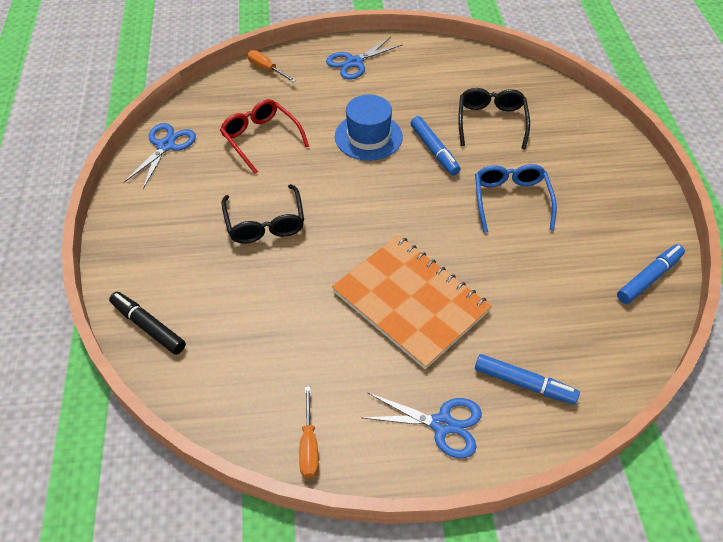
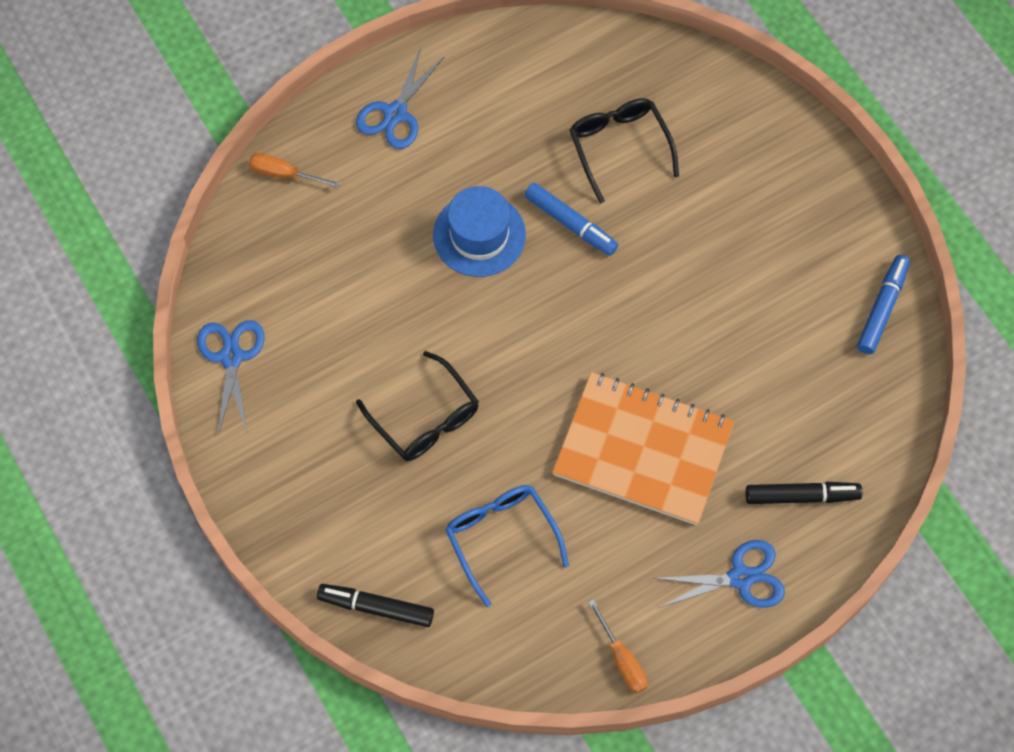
camera: 25 degrees left, 15 degrees up
red glasses [220,99,309,174] -> none
blue glasses [475,164,557,233] -> blue glasses moved to [445,485,569,607]
blue marker [475,354,580,404] -> black marker [746,482,862,504]

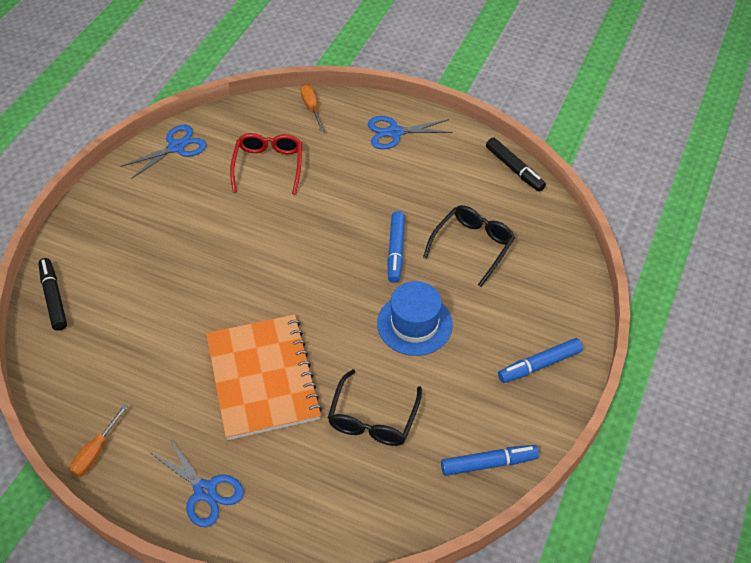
camera: 55 degrees right, 15 degrees down
black glasses [356,351,479,461] -> black glasses moved to [328,369,422,446]
blue hat [433,186,526,277] -> blue hat moved to [377,281,453,356]
blue glasses [445,485,569,607] -> none
black marker [746,482,862,504] -> black marker moved to [486,138,546,192]
none -> red glasses [230,133,302,195]
none -> blue marker [498,338,583,383]

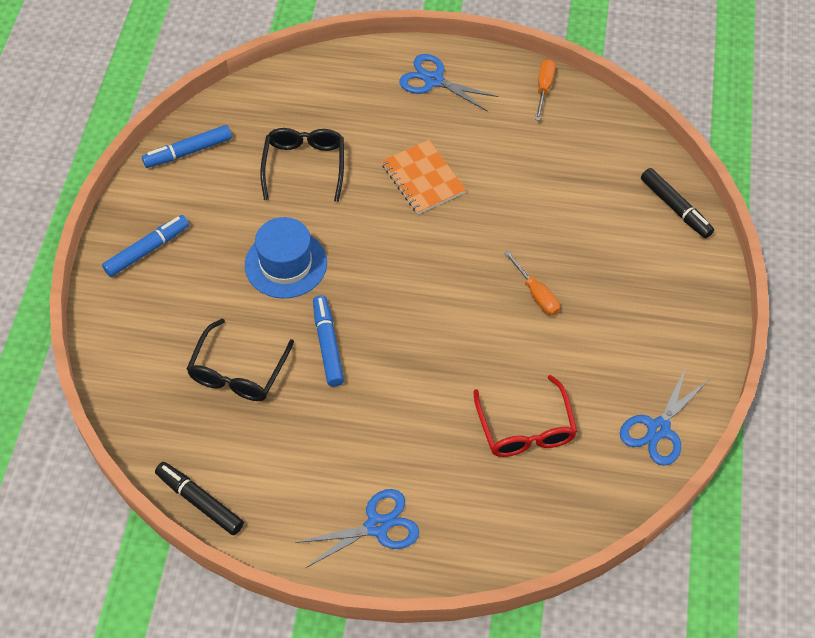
camera: 165 degrees right, 5 degrees up
orange notebook [206,314,322,440] -> orange notebook [382,140,466,214], size x0.59
orange screwdriver [301,85,325,131] -> orange screwdriver moved to [504,251,560,316]

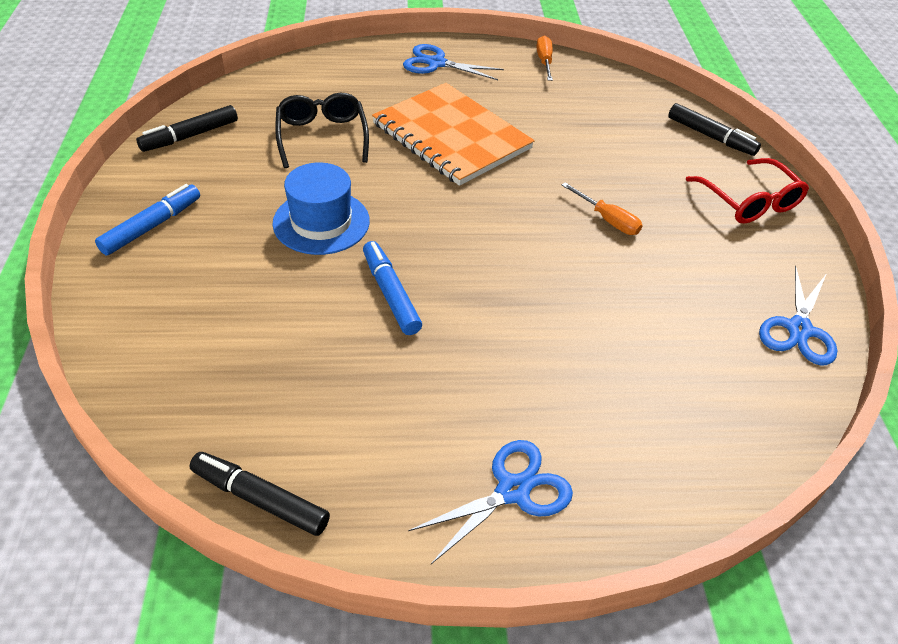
camera: 15 degrees left, 10 degrees down
blue marker [142,125,232,168] -> black marker [136,105,238,152]
black glasses [187,319,294,401] -> none
orange notebook [382,140,466,214] -> orange notebook [372,83,535,186], size x1.69
red glasses [473,375,577,457] -> red glasses moved to [685,158,809,224]

